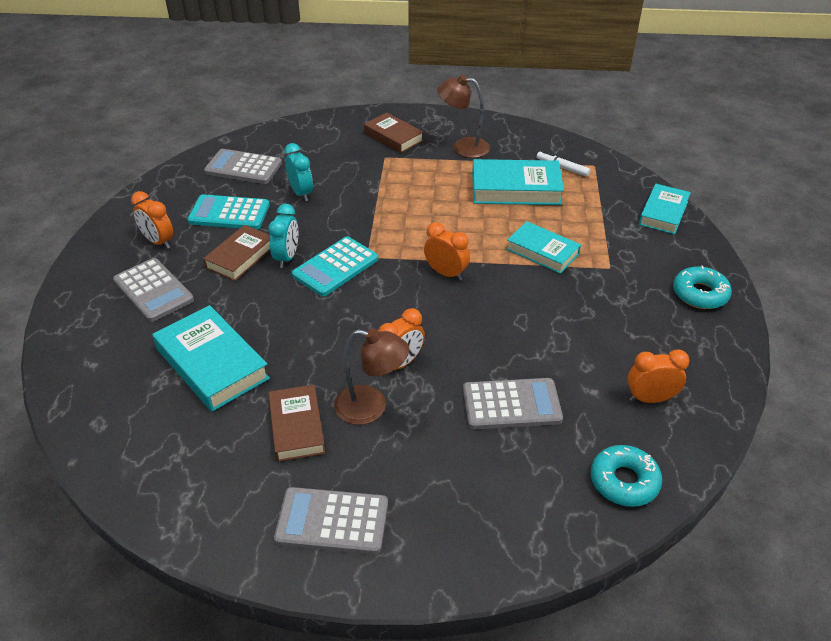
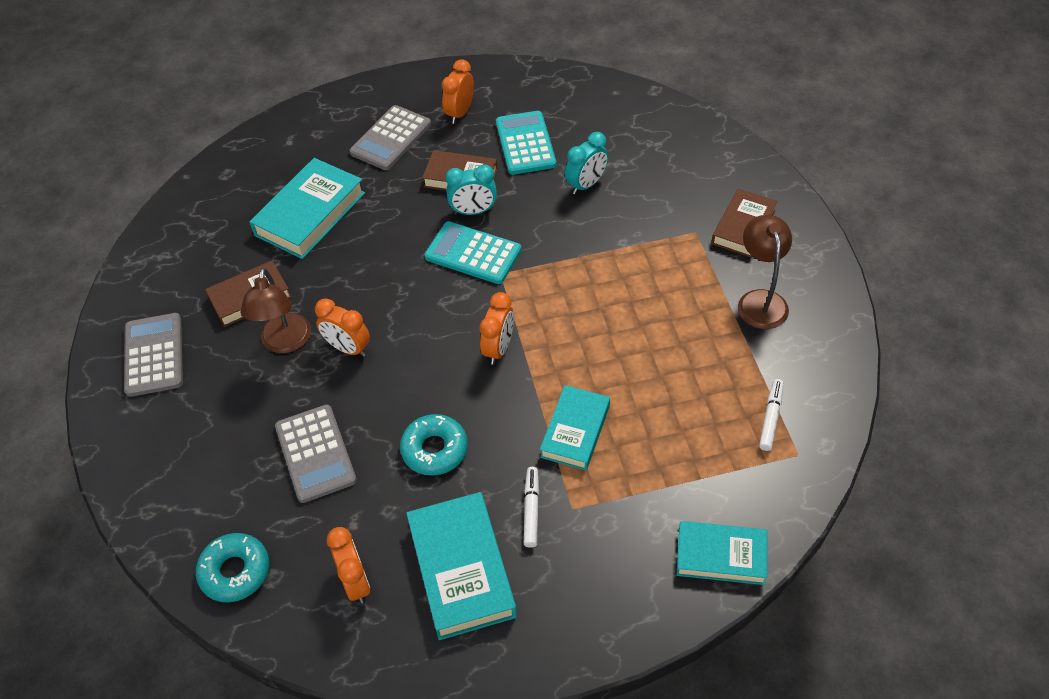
camera: 75 degrees right, 10 degrees up
grey calculator [204,149,282,184] -> none
turquoise book [472,159,564,205] -> turquoise book moved to [406,492,517,640]
turquoise donut [673,266,732,309] -> turquoise donut moved to [400,414,468,476]
none -> white marker [524,467,539,548]

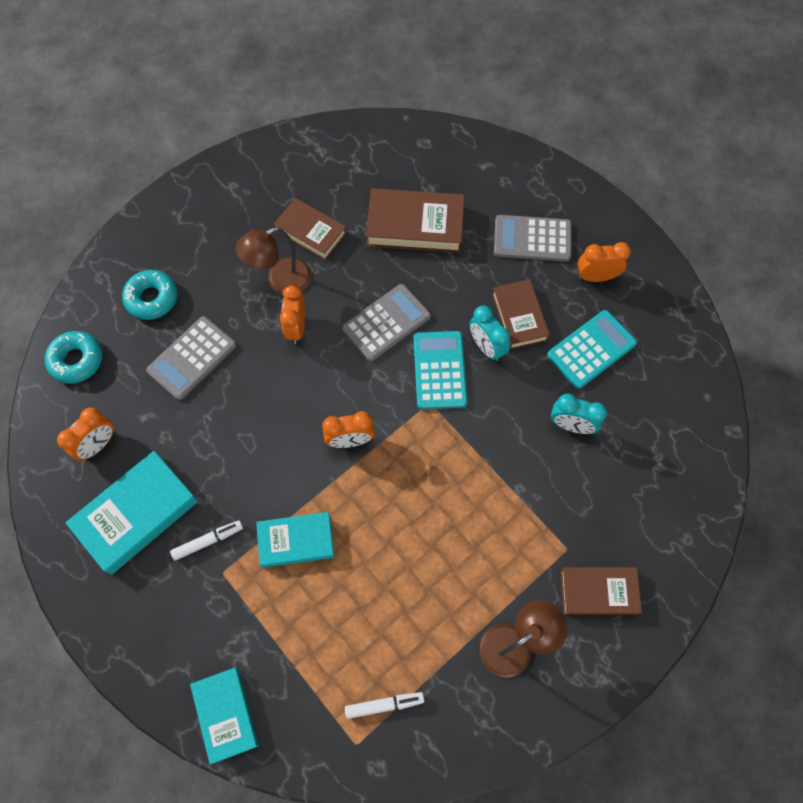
camera: 60 degrees right, 15 degrees up
grey calculator [124,313,183,397] -> grey calculator moved to [342,284,431,361]
turquoise book [250,158,365,259] -> brown book [366,188,464,253]
turquoise donut [400,414,468,476] -> turquoise donut moved to [122,270,177,320]

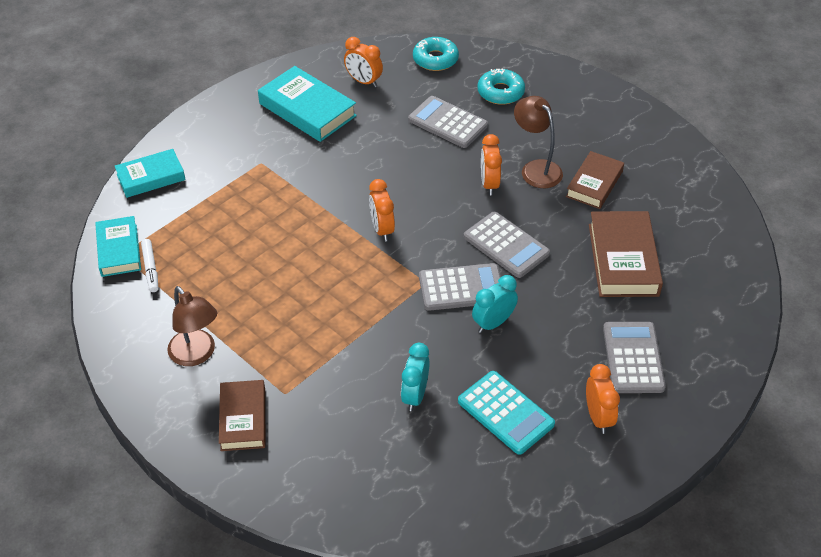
camera: 85 degrees right, 20 degrees down
white marker [170,520,243,561] -> none
turquoise book [256,512,334,568] -> turquoise book moved to [95,216,141,277]
orange clock [280,283,305,344] -> orange clock turned 90 degrees counterclockwise [481,134,502,195]
turquoise calculator [413,331,467,409] -> grey calculator [419,263,501,311]
brown book [492,279,550,350] -> none

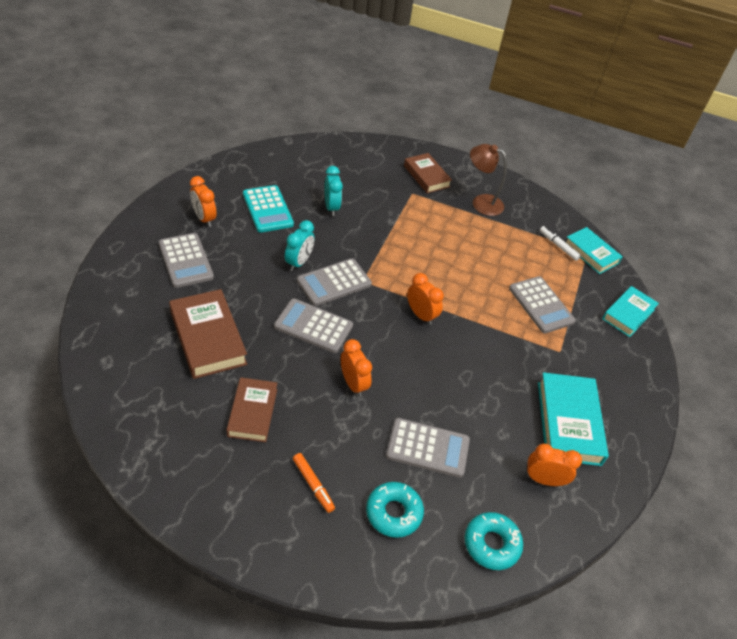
camera: 150 degrees right, 0 degrees up
turquoise book [258,66,357,142] -> turquoise book turned 75 degrees clockwise [538,372,609,466]
turquoise calculator [458,371,555,455] -> turquoise calculator turned 135 degrees counterclockwise [243,185,294,233]
brown lamp [514,96,563,188] -> none
none -> orange marker [293,453,335,513]
none -> grey calculator [509,276,576,333]

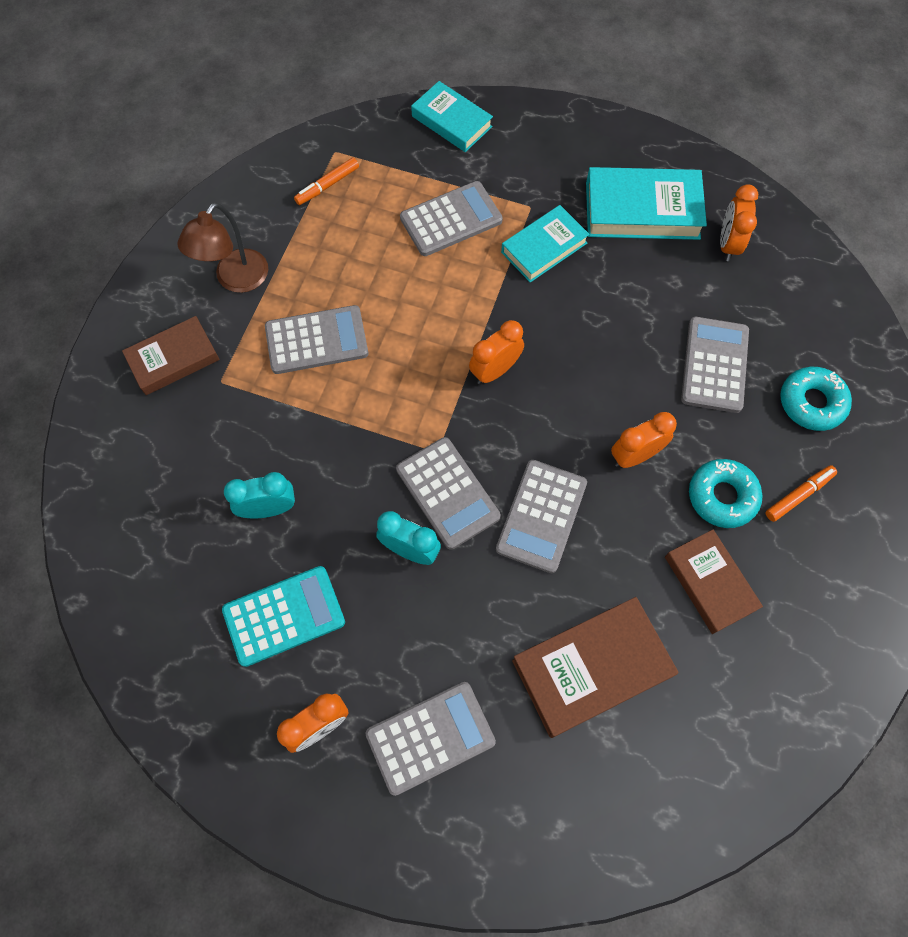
camera: 85 degrees left, 20 degrees up
brown book [227,377,277,442] -> brown book turned 60 degrees clockwise [665,529,763,634]
turquoise donut [465,512,523,570] -> turquoise donut moved to [689,459,763,528]
white marker [540,226,581,261] -> orange marker [294,157,359,205]
turquoise book [566,227,623,274] -> turquoise book moved to [501,205,590,282]
none -> grey calculator [265,305,368,374]

